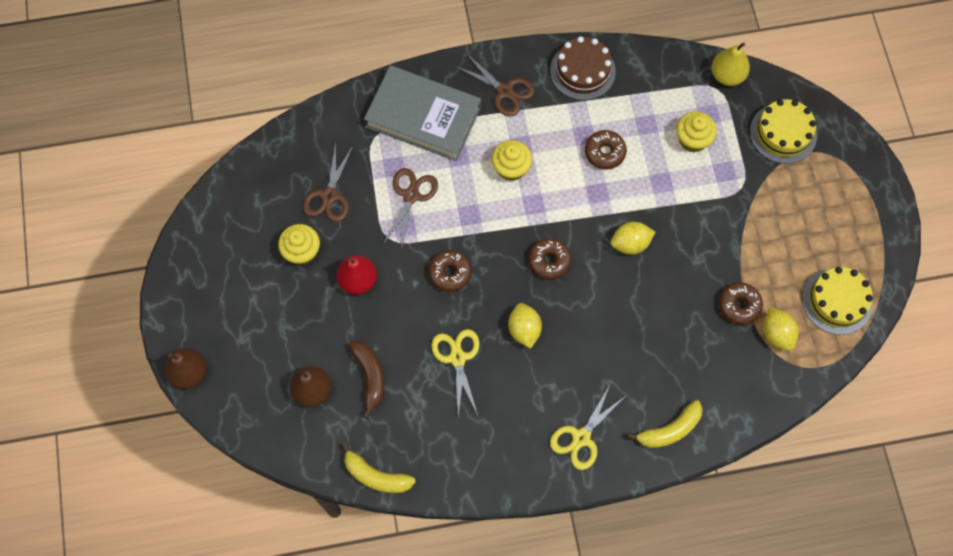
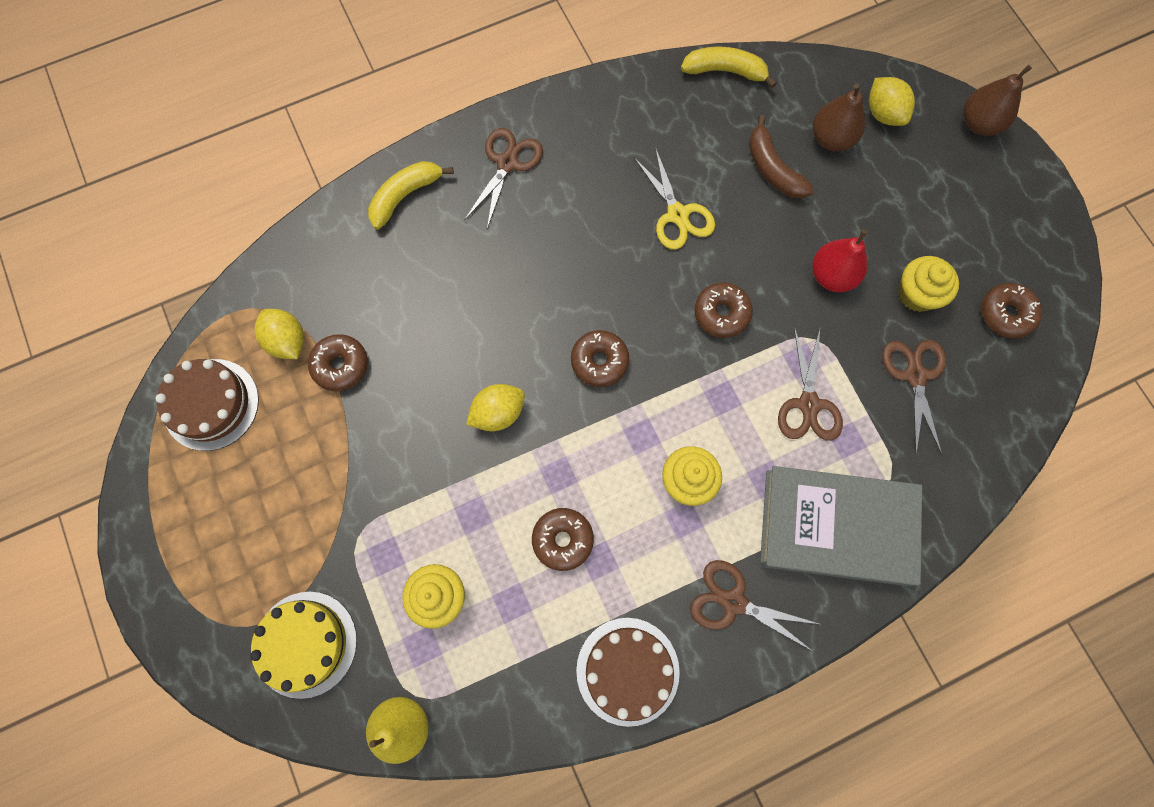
camera: 165 degrees right, 5 degrees up
yellow lemon [508,303,542,349] -> yellow lemon moved to [869,77,915,126]
yellow scissors [550,385,624,470] -> brown scissors [464,128,543,229]
yellow cake [802,267,873,335] -> brown cake [155,359,259,451]
none -> brown donut [981,283,1042,339]

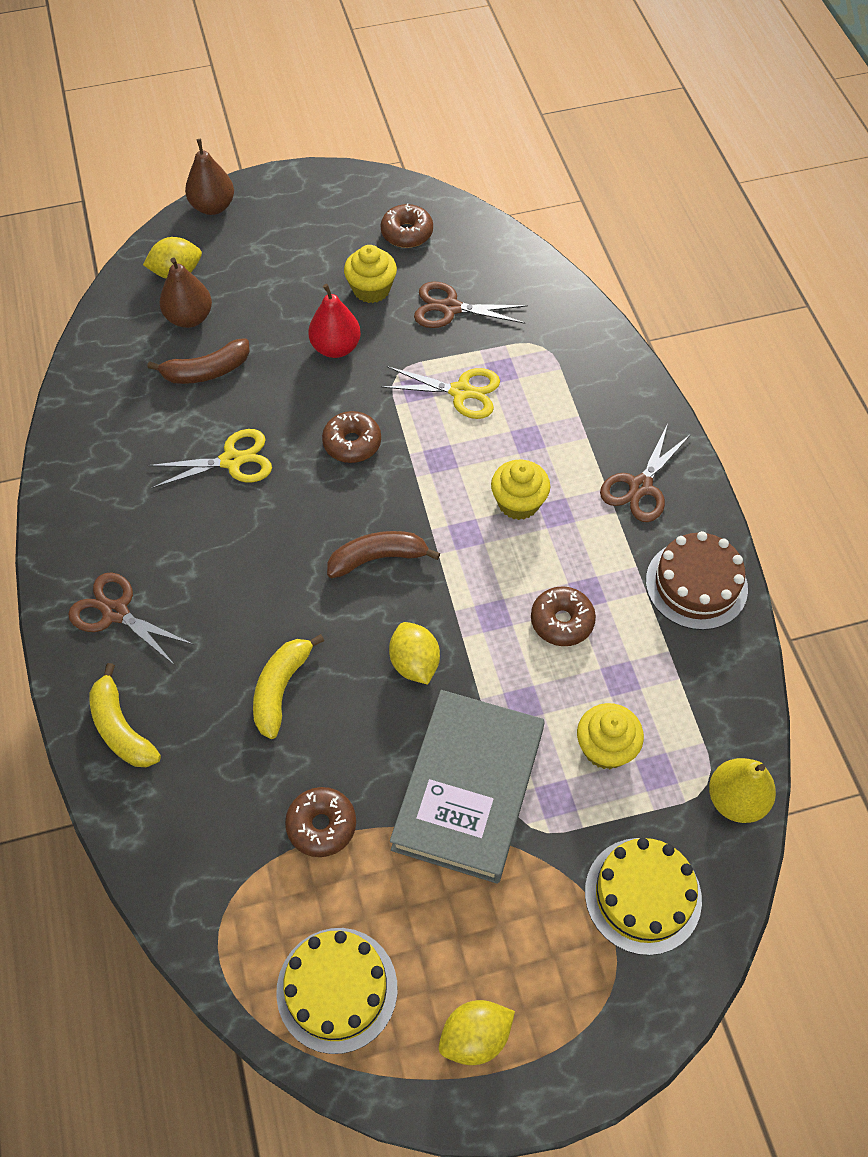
camera: 80 degrees left, 15 degrees down
brown cake [155,359,259,451] -> yellow cake [276,928,397,1054]
yellow lemon [255,309,304,359] -> yellow lemon moved to [439,1000,515,1065]
brown donut [571,330,629,387] -> brown banana [327,531,440,578]
yellow banana [681,46,777,88] -> yellow banana moved to [253,634,324,739]
grey book [760,466,922,586] -> grey book moved to [390,690,545,884]
brown scissors [778,327,843,441] -> yellow scissors [381,366,500,419]

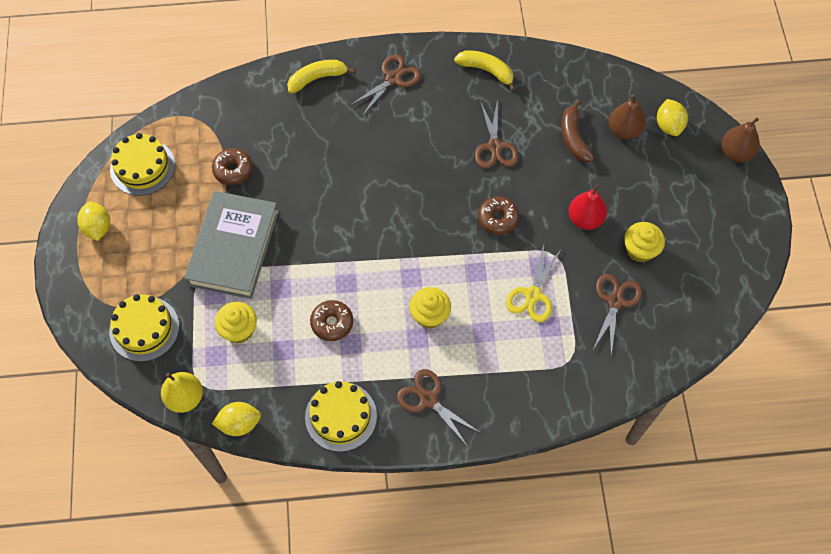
camera: 100 degrees right, 5 degrees up
yellow scissors [147,429,272,488] -> brown scissors [475,99,518,168]
yellow banana [253,634,324,739] -> yellow banana moved to [454,50,516,91]
brown banana [327,531,440,578] -> none
brown donut [381,204,433,248] -> none
yellow lemon [389,622,440,685] -> yellow lemon moved to [212,402,261,436]
grey book [390,690,545,884] -> grey book turned 75 degrees clockwise [184,191,279,299]
brown cake [646,531,748,630] -> yellow cake [305,381,377,452]

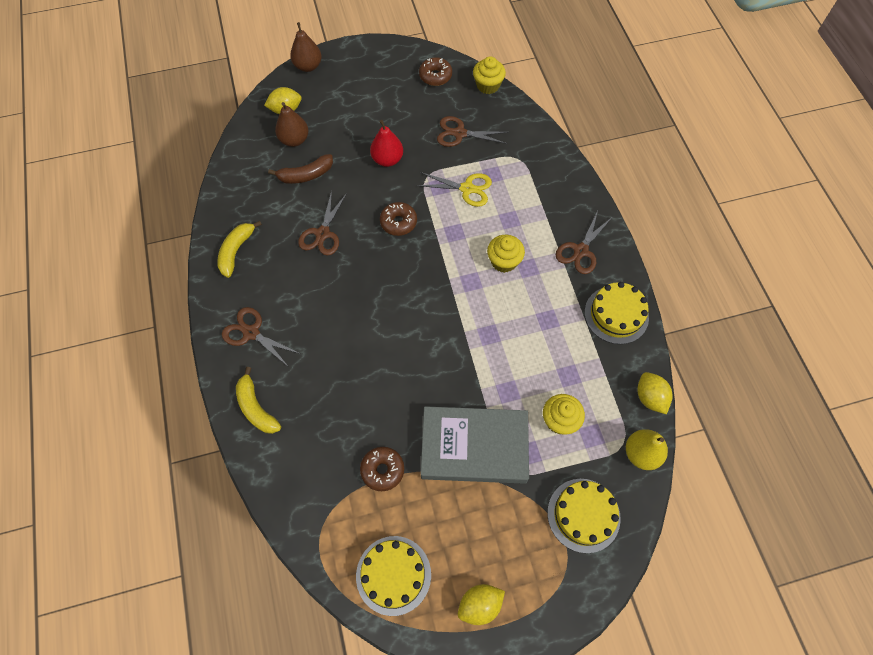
camera: 100 degrees left, 0 degrees up
brown donut [310,300,353,341] -> brown donut moved to [419,57,452,86]
brown scissors [475,99,518,168] -> brown scissors turned 120 degrees clockwise [298,190,347,256]
yellow cupcake [624,222,665,262] -> yellow cupcake moved to [473,56,506,94]

